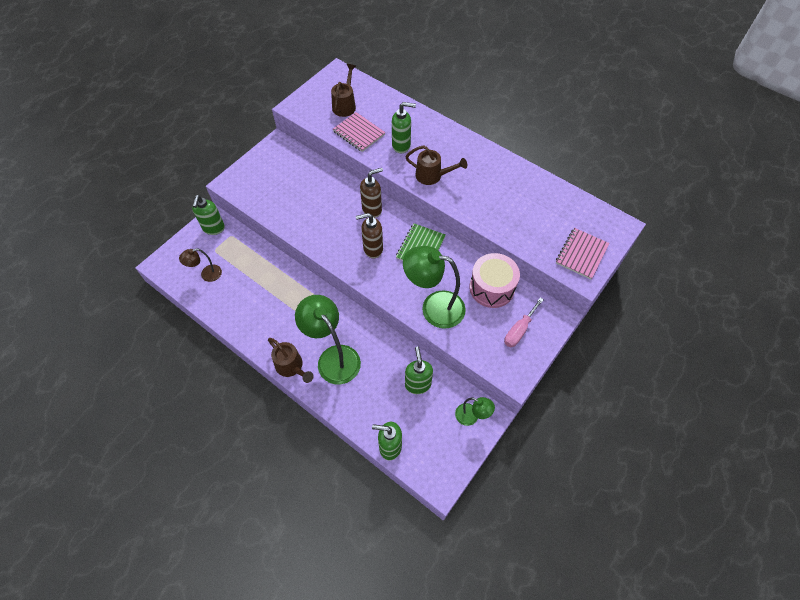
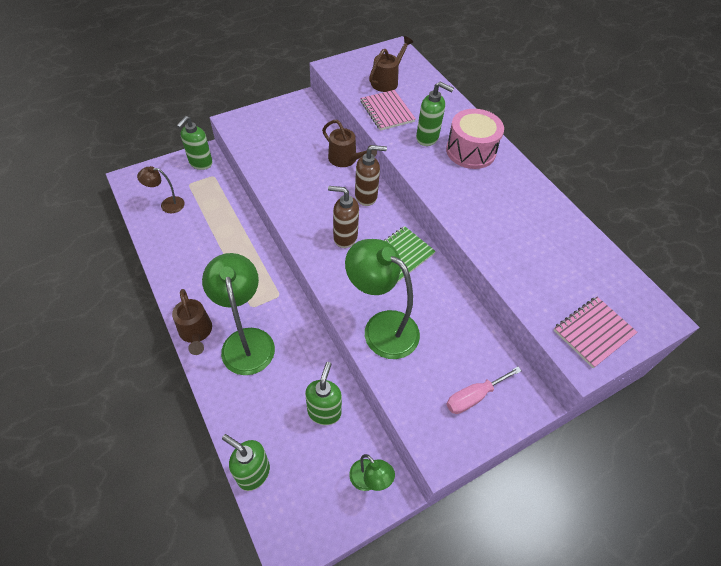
camera: 20 degrees right, 5 degrees down
brown watering can [405,145,467,185] -> brown watering can moved to [322,120,377,167]
pink drum [469,253,520,308] -> pink drum moved to [446,109,504,169]

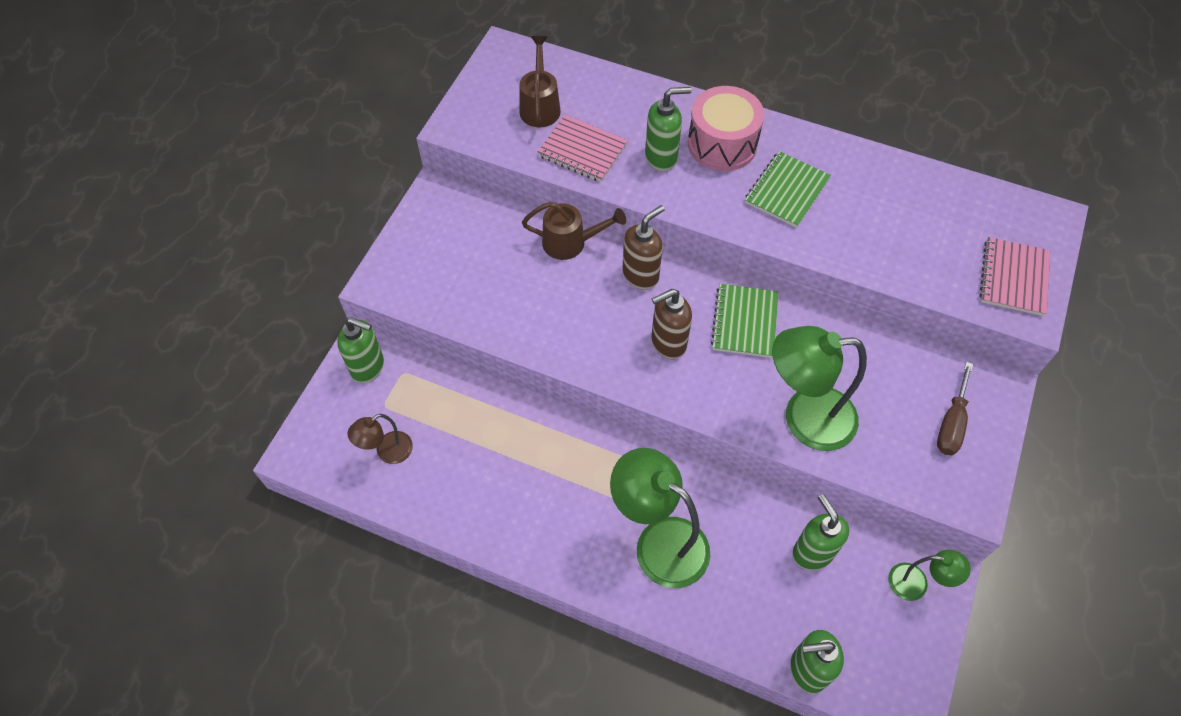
camera: 35 degrees left, 5 degrees up
brown watering can [172,289,212,355] -> none
green soap dispenser [177,116,213,170] -> green soap dispenser turned 60 degrees counterclockwise [337,317,384,383]
pink screwdriver [446,367,522,414] -> brown screwdriver [937,362,973,455]
none -> green notebook [745,151,831,228]

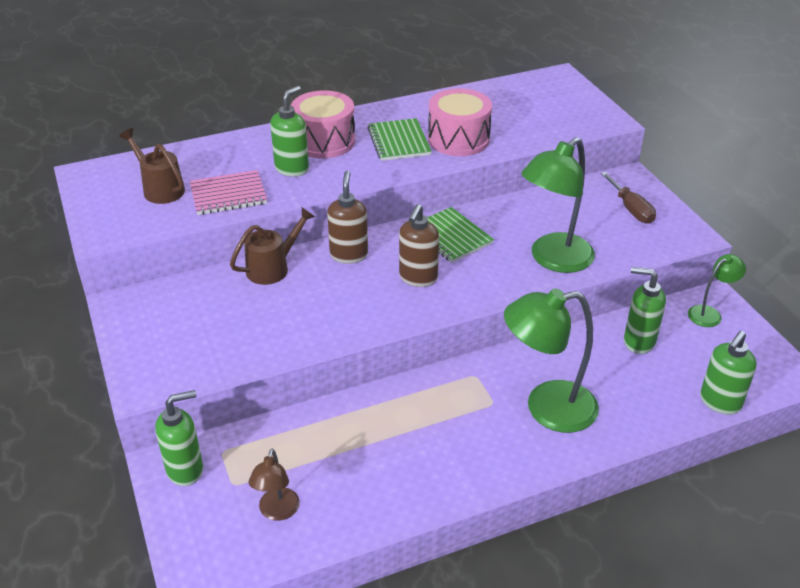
camera: 45 degrees left, 20 degrees down
pink notebook [979,237,1050,316] -> none
none -> pink drum [428,89,492,156]

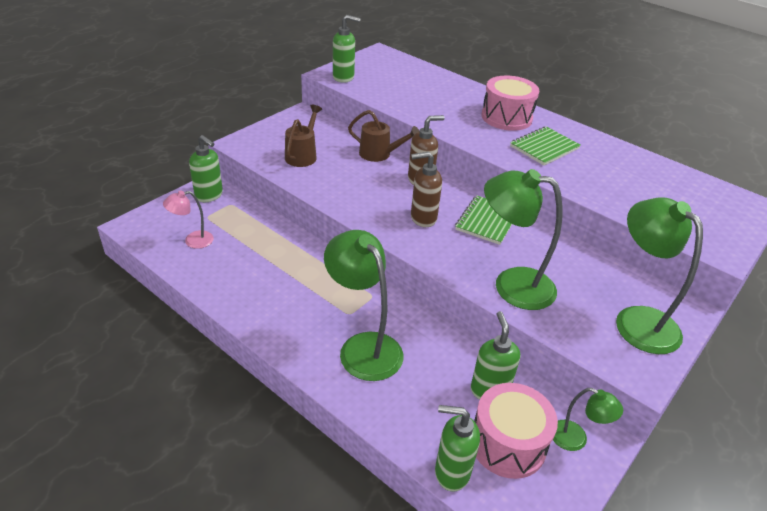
camera: 60 degrees right, 0 degrees up
brown watering can [119,128,185,204] -> brown watering can moved to [285,105,322,167]
pink notebook [190,170,267,215] -> none
brown lamp [249,449,300,521] -> pink lamp [163,191,214,249]
green soap dispenser [270,86,309,177] -> green soap dispenser moved to [333,15,361,83]
pink drum [428,89,492,156] -> pink drum moved to [474,383,558,479]
brown screwdriver [601,172,656,224] -> green lamp [616,197,703,354]

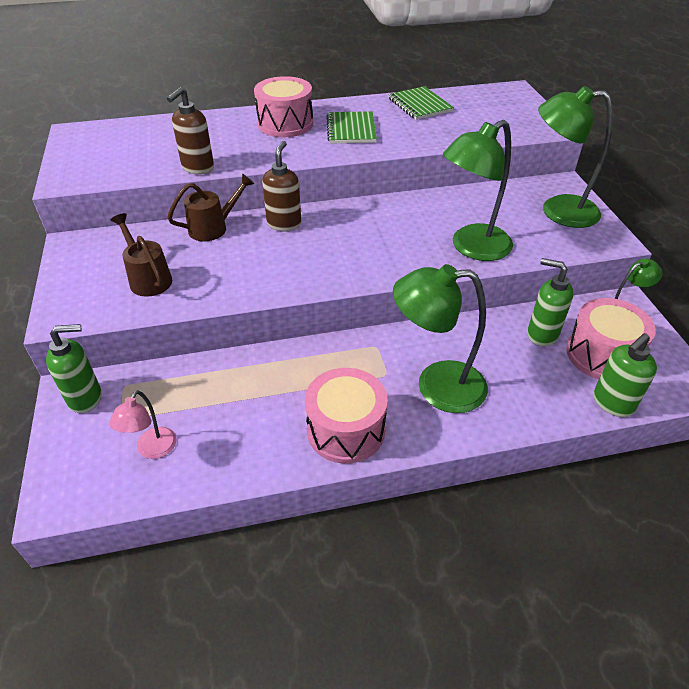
camera: 50 degrees left, 5 degrees up
green soap dispenser [333,15,361,83] -> none
brown soap dispenser [411,152,442,227] -> brown soap dispenser moved to [167,87,214,174]
green notebook [455,195,512,245] -> green notebook moved to [388,86,454,120]
none -> pink drum [305,368,388,464]

